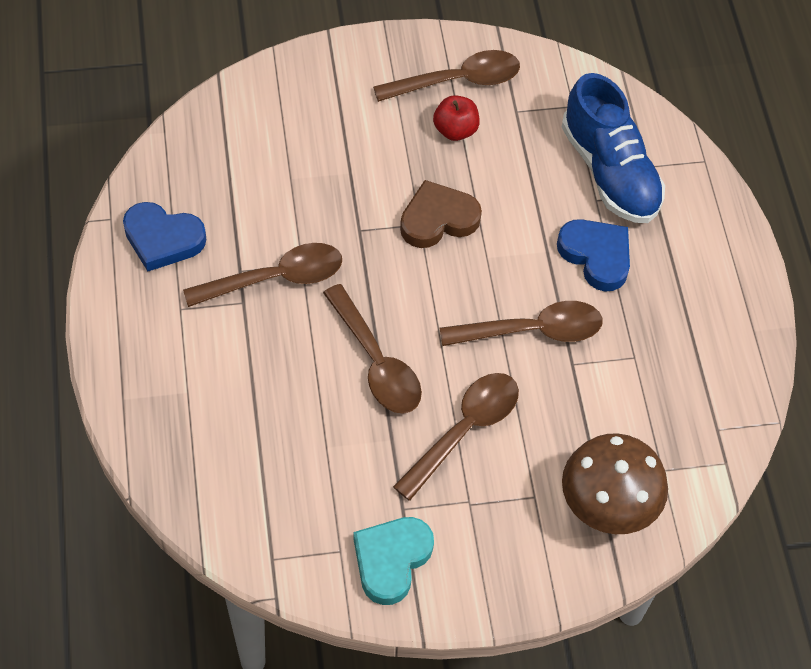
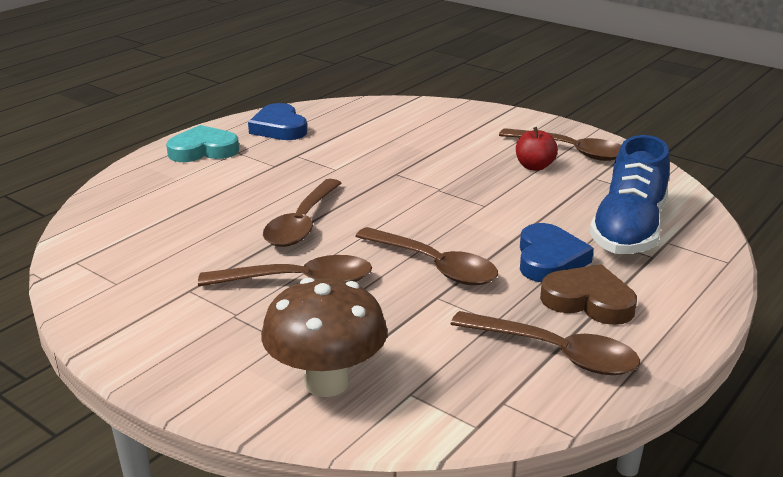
camera: 50 degrees right, 30 degrees down
brown spoon [183,243,342,307] -> brown spoon moved to [451,311,640,375]
turquoise heart [353,517,434,605] -> turquoise heart moved to [166,125,239,162]
brown heart [400,180,482,248] -> brown heart moved to [540,264,637,325]

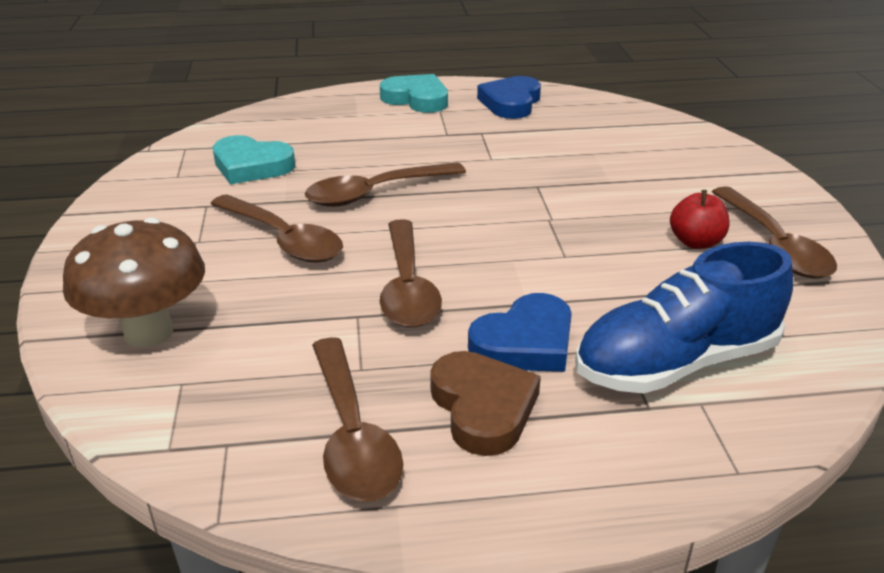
camera: 45 degrees right, 5 degrees up
none -> turquoise heart [213,135,295,184]

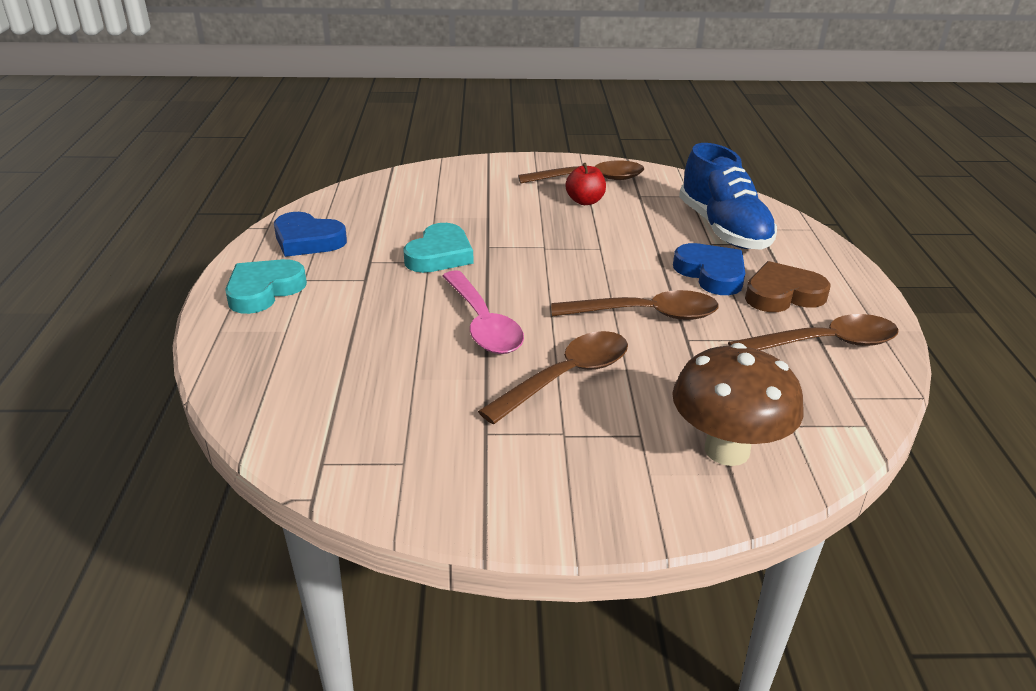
camera: 85 degrees left, 0 degrees up
turquoise heart [213,135,295,184] -> turquoise heart moved to [403,223,474,273]
brown spoon [305,162,466,207] -> pink spoon [443,270,524,354]

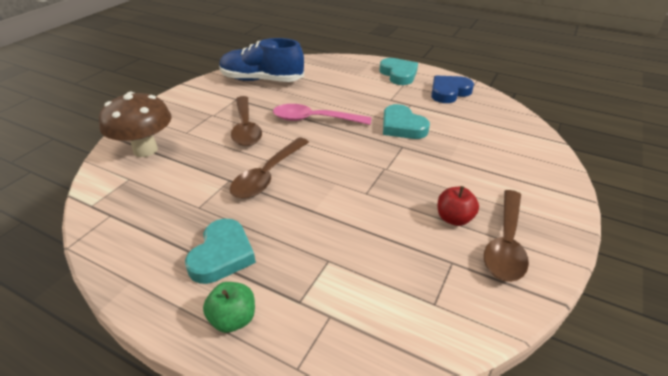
camera: 120 degrees right, 5 degrees up
blue heart [673,243,745,295] -> none
blue shoe [679,143,777,250] -> blue shoe moved to [219,38,304,82]
brown spoon [728,314,899,350] -> none
brown heart [745,261,831,312] -> turquoise heart [185,219,256,284]
none -> green apple [203,282,255,333]

